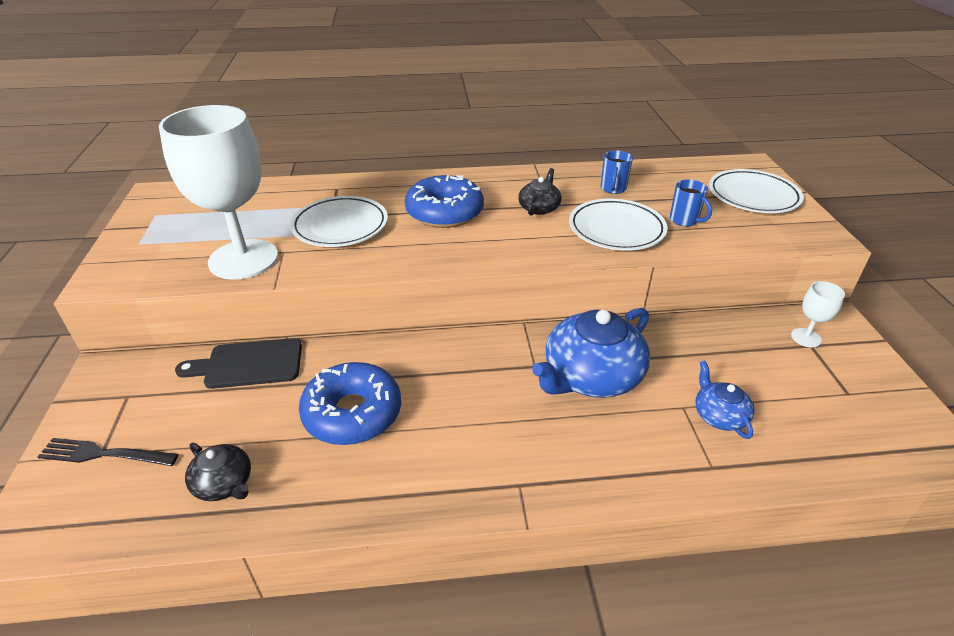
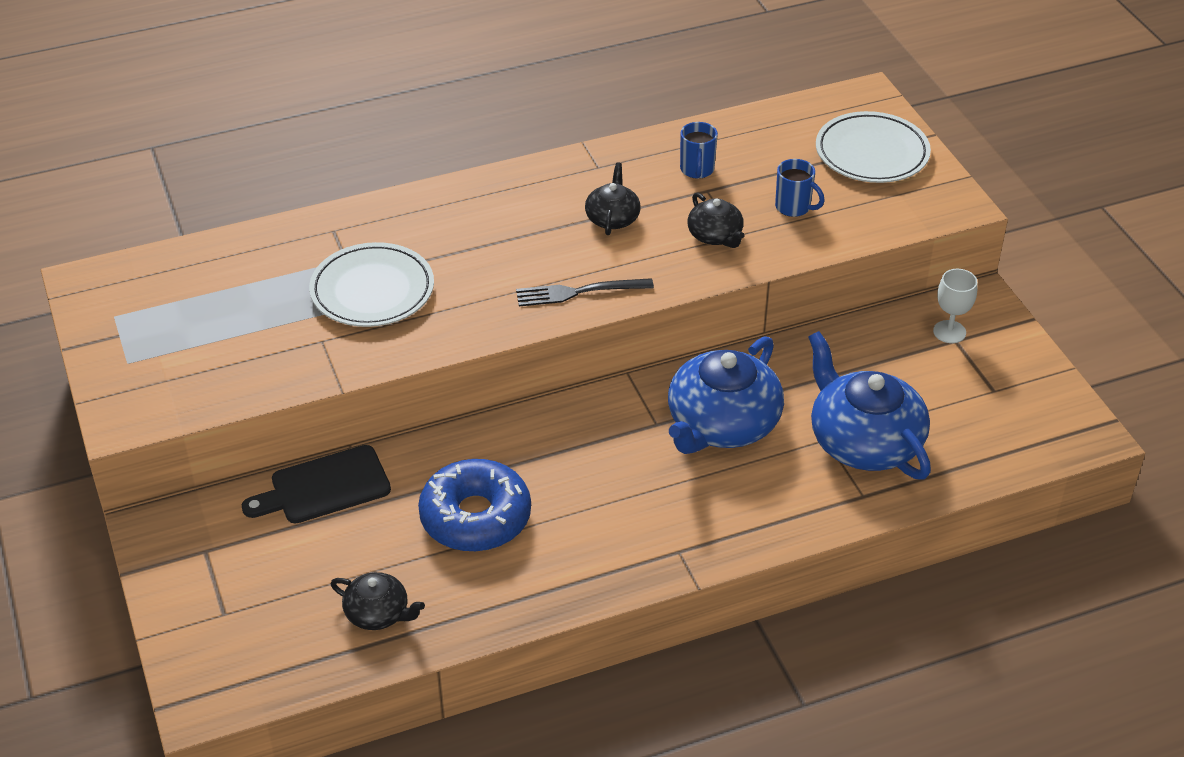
camera: 15 degrees left, 5 degrees up
black fork [38,438,178,466] -> black fork moved to [516,278,654,307]
white goblet [159,105,278,280] -> none
blue donut [405,175,484,228] -> none
white plate [569,199,668,251] -> black teapot [688,192,745,248]
blue teapot [695,361,755,439] -> blue teapot [808,331,931,480], size x1.96

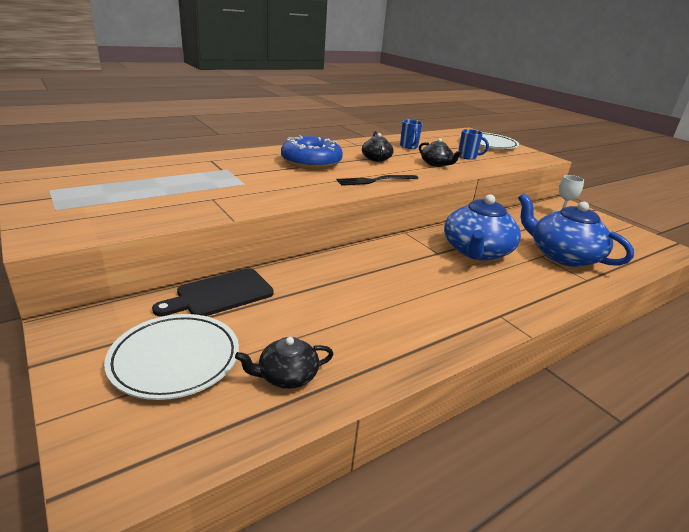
camera: 15 degrees left, 15 degrees down
white plate [309,242,434,327] -> white plate moved to [104,314,239,400]
black teapot [331,572,425,630] -> black teapot turned 150 degrees clockwise [235,337,333,389]
blue donut [418,459,531,552] -> blue donut moved to [281,135,343,170]

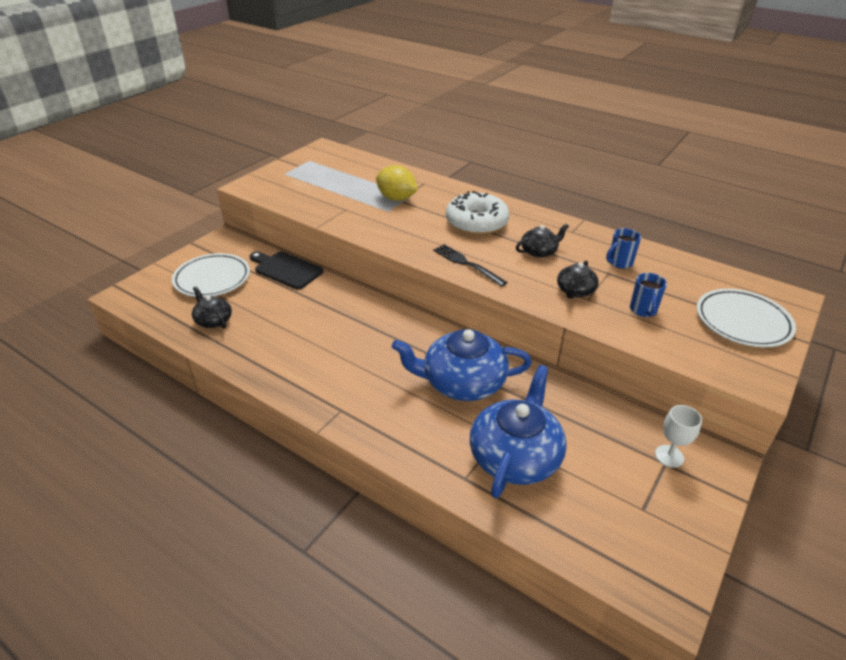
camera: 70 degrees right, 10 degrees up
blue donut [281,135,343,170] -> white donut [446,191,509,235]
none -> yellow lemon [376,165,418,201]

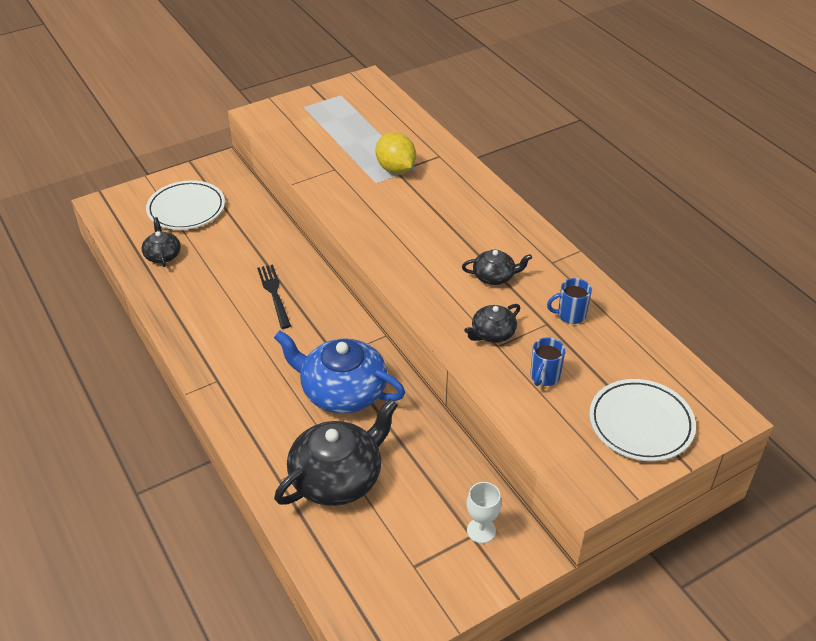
camera: 25 degrees right, 5 degrees up
black cutting board [250,251,323,289] -> none
black fork [433,244,508,287] -> black fork moved to [257,264,291,329]
white donut [446,191,509,235] -> none
blue teapot [470,365,567,498] -> black teapot [274,399,398,506]

